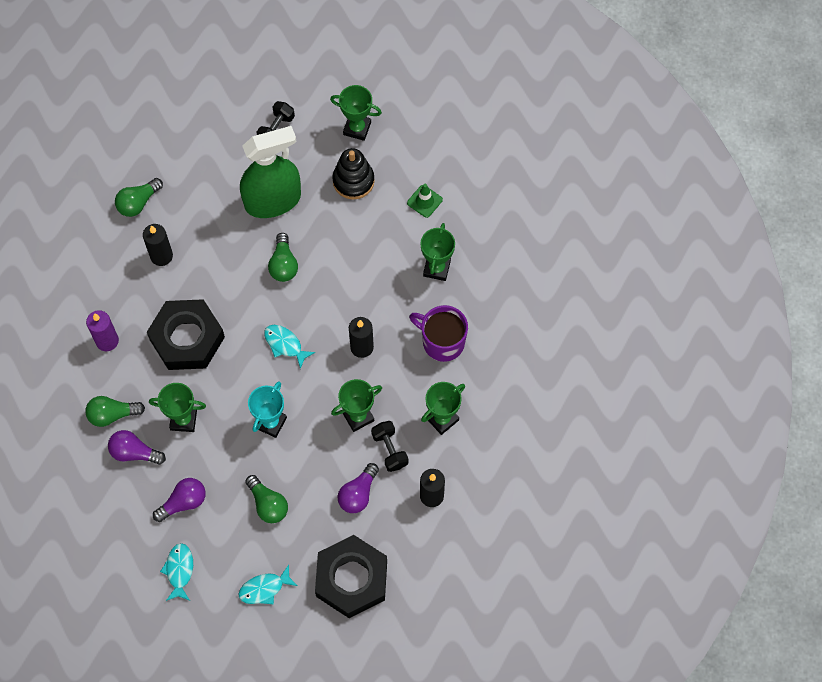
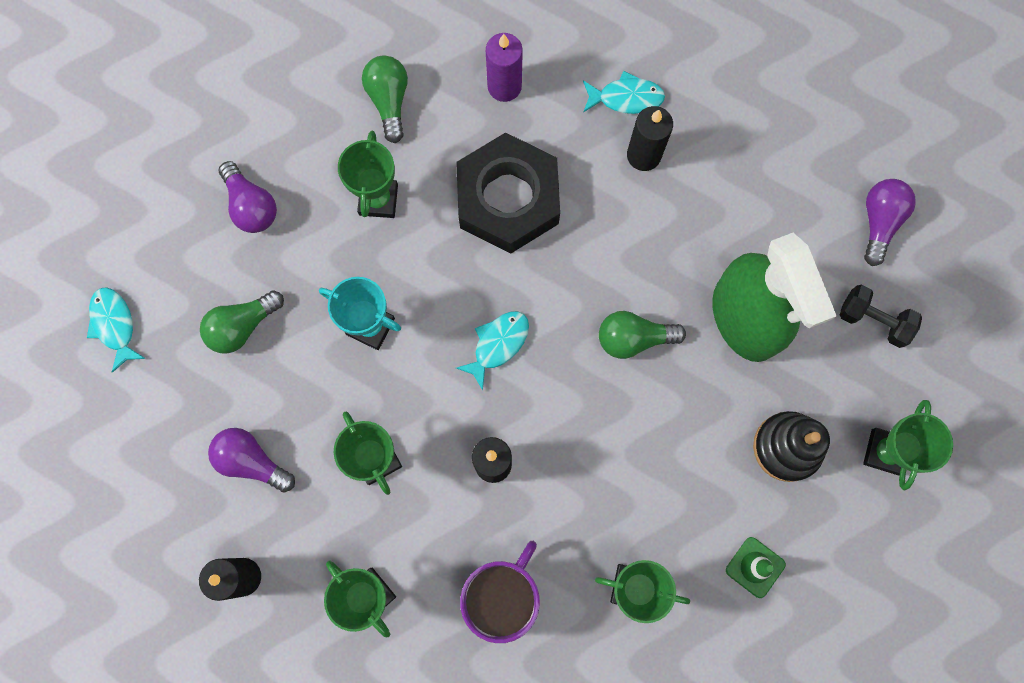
camera: 90 degrees right, 10 degrees up
purple light bulb [108,430,166,465] -> purple light bulb moved to [864,179,916,266]
green light bulb [115,178,163,217] -> none
turquoise fish [160,543,193,601] -> turquoise fish moved to [583,71,665,114]
black nut [315,535,387,618] -> none
black dumbbell [371,421,409,472] -> none

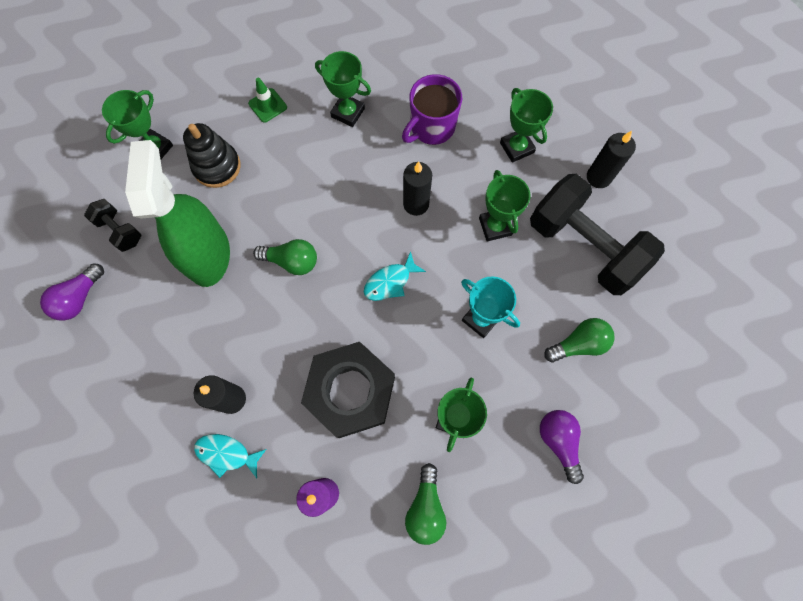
camera: 165 degrees left, 5 degrees down
turquoise fish [87,287,146,373] -> none
purple light bulb [208,428,295,493] -> black dumbbell [530,174,665,295]

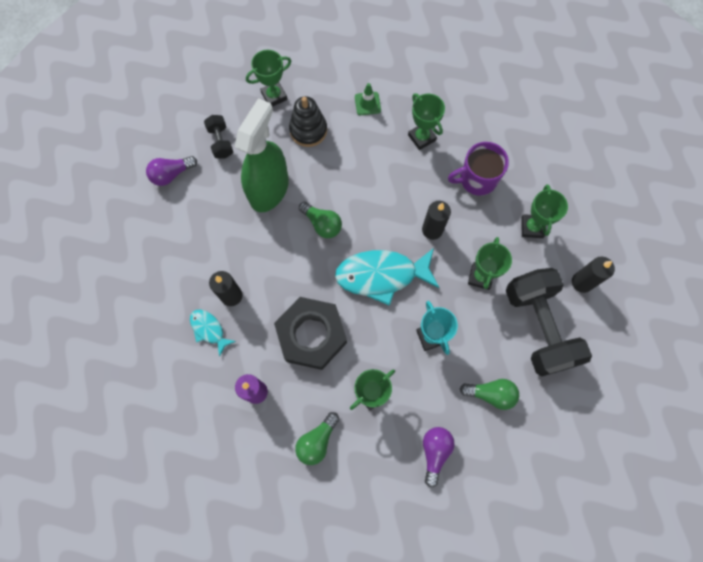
camera: 30 degrees right, 0 degrees up
turquoise fish [364,251,426,301] -> turquoise fish [335,248,440,306], size x1.97

